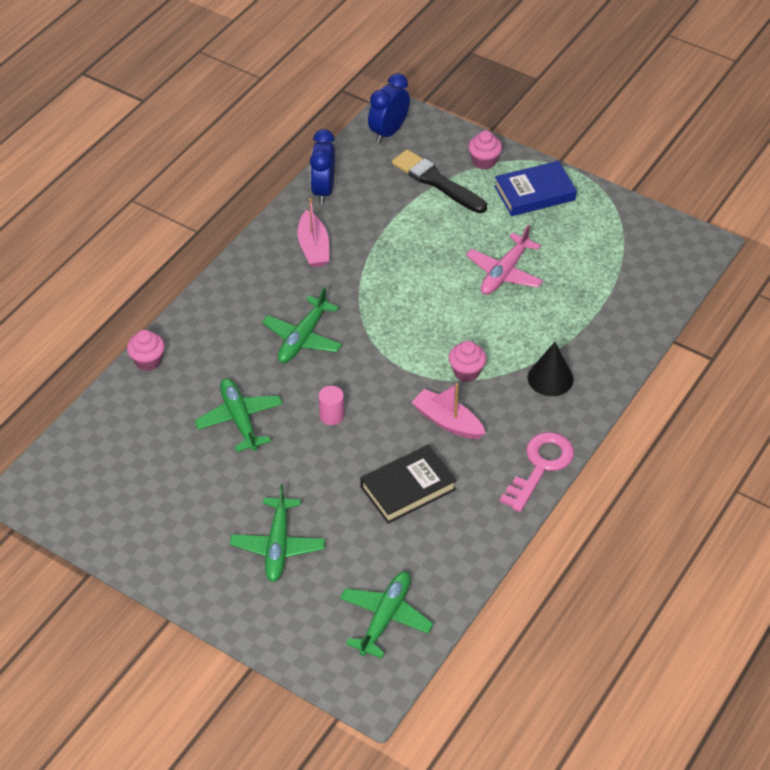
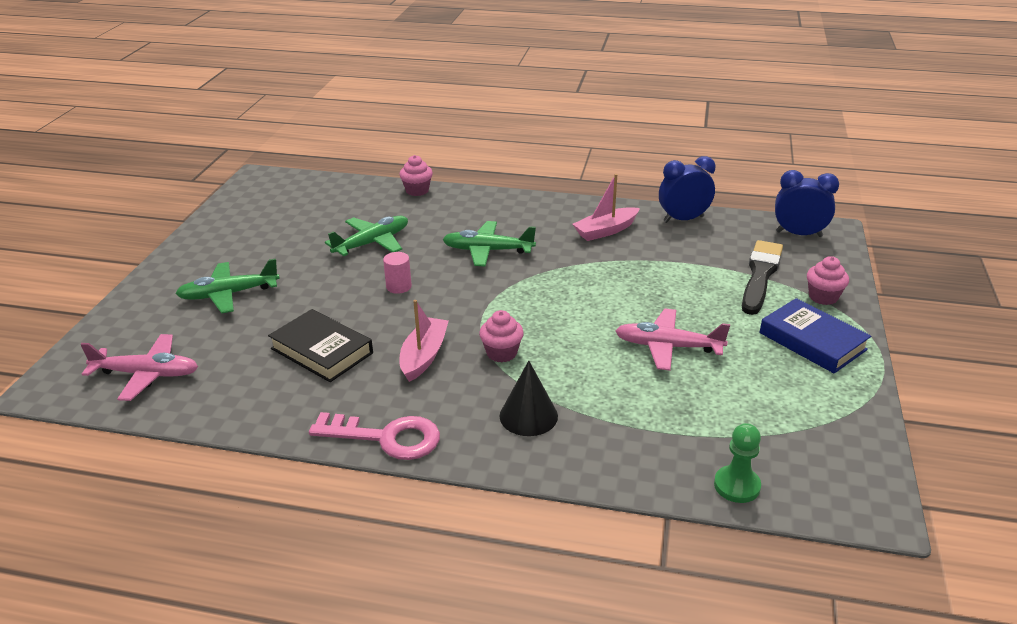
camera: 70 degrees right, 15 degrees down
green plane [340,571,433,659] -> pink plane [80,334,198,401]
none -> green pawn [714,423,761,503]

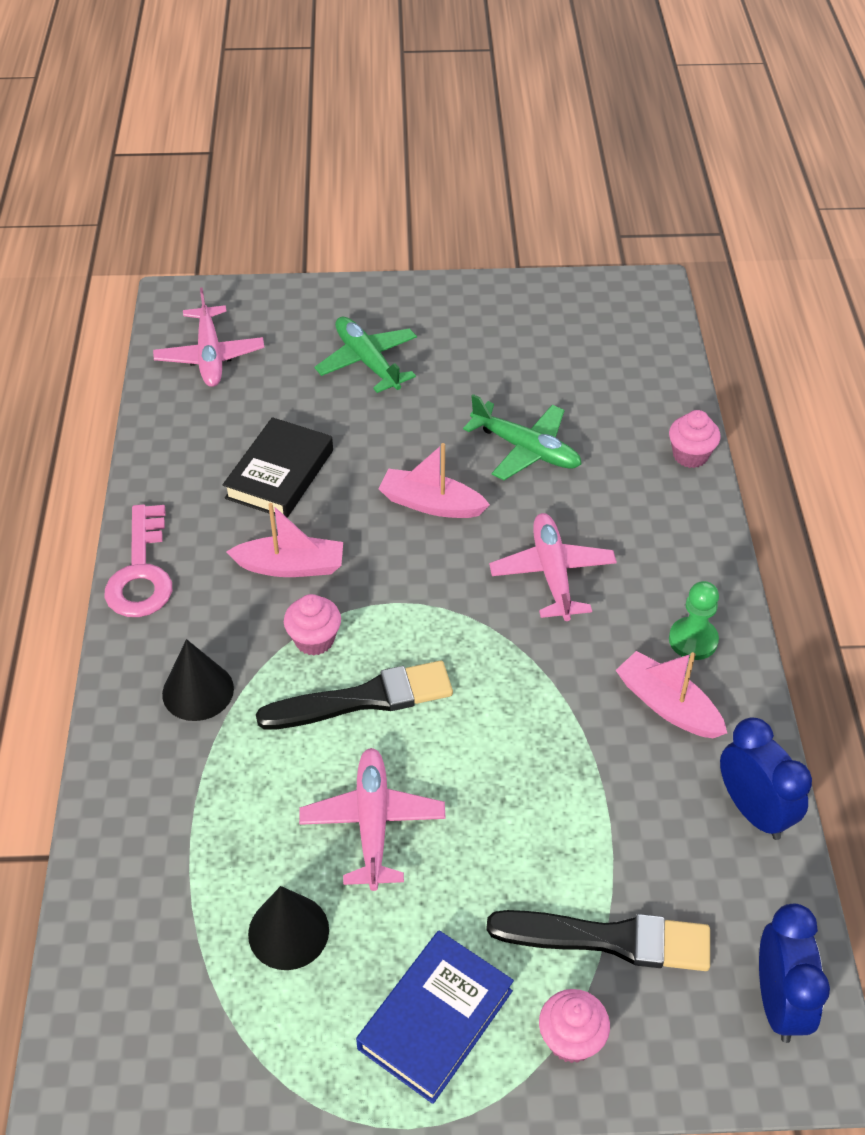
camera: 75 degrees right, 15 degrees up
pink cylinder [383,252,412,294] -> pink boat [379,443,490,518]
green plane [442,221,536,266] -> pink plane [489,513,617,621]
green pawn [714,423,761,503] -> green pawn moved to [669,581,719,660]
none -> black cone [248,886,329,970]
none -> black brush [256,661,453,730]

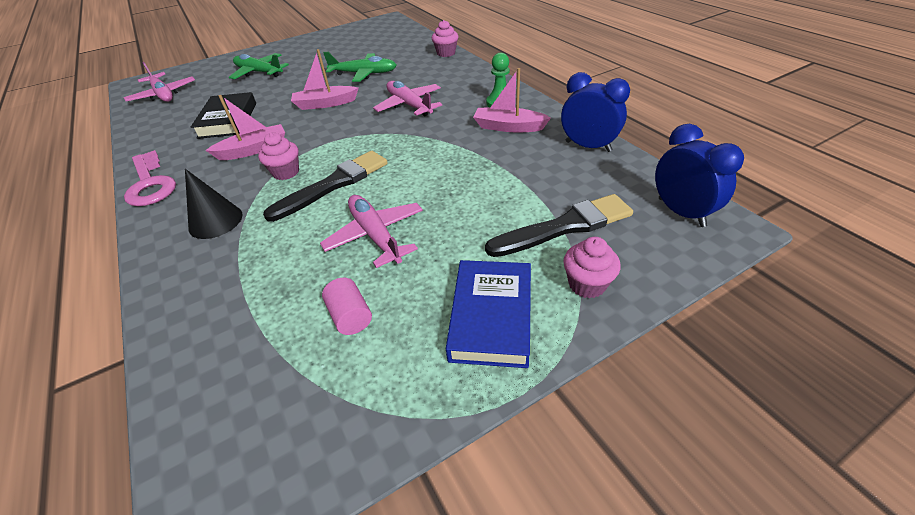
camera: 25 degrees left, 5 degrees down
black cone [248,886,329,970] -> pink cylinder [322,278,372,335]

